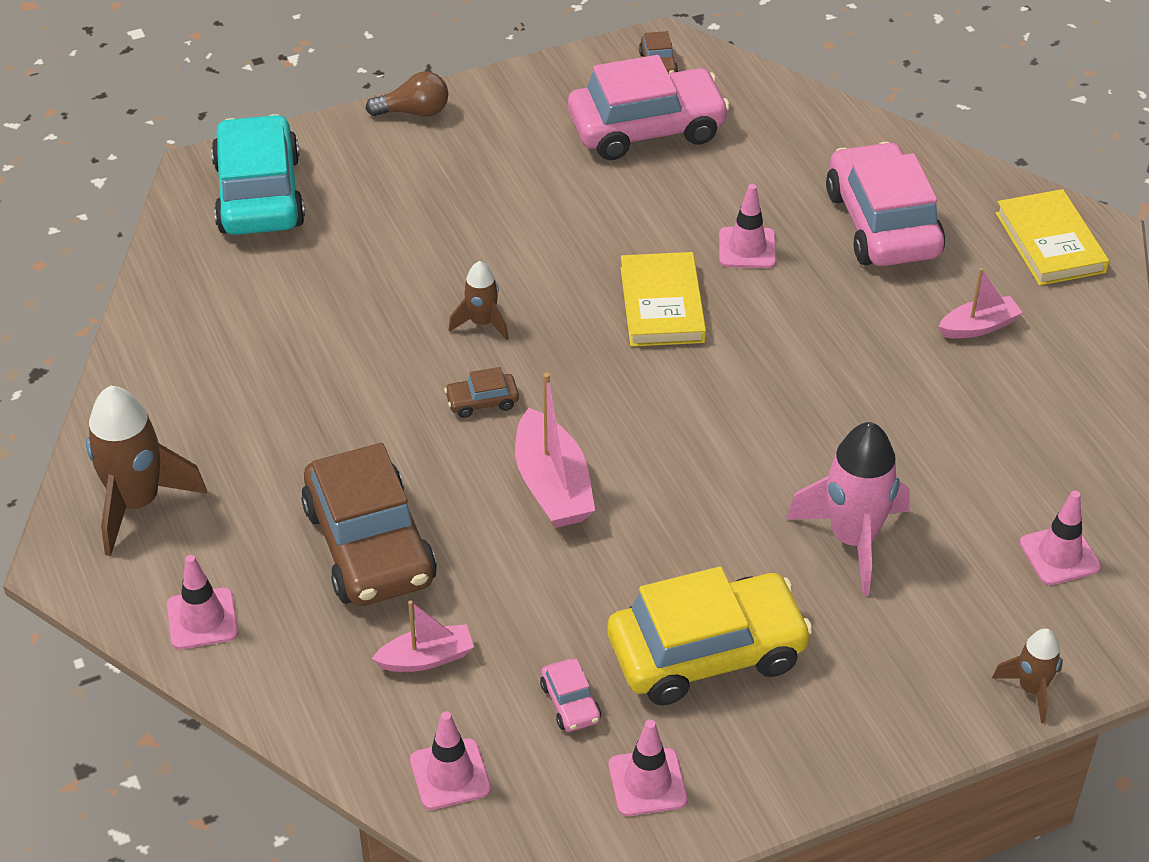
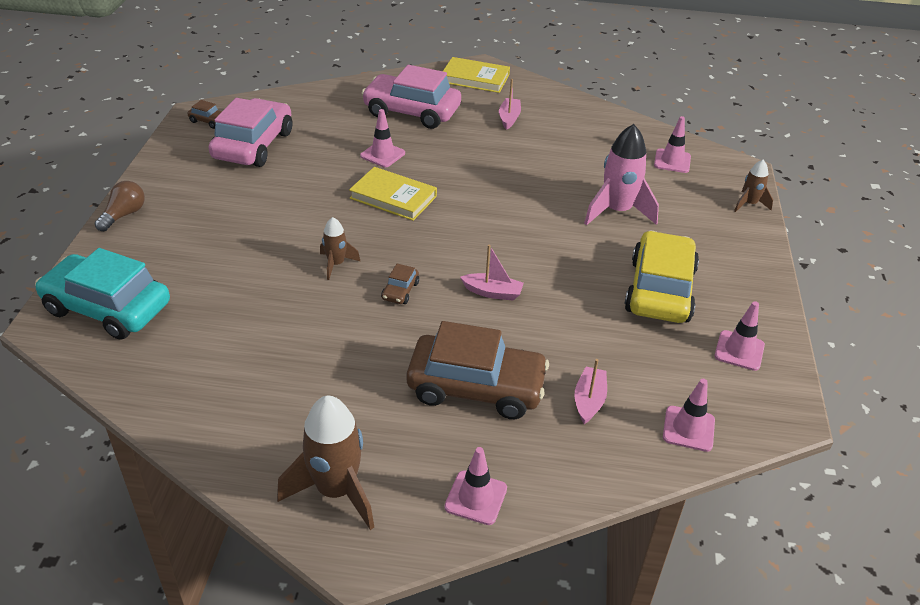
camera: 60 degrees left, 5 degrees down
pink boat [515,372,595,528] -> pink boat [460,245,524,301], size x0.62
pink car [540,659,601,732] -> none

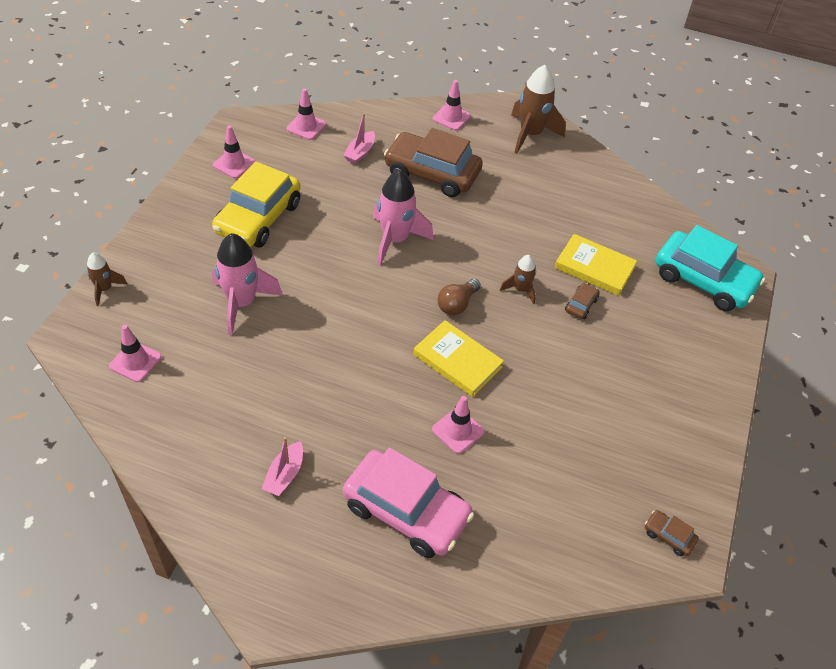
camera: 170 degrees left, 10 degrees up
brown light bulb [95,181,145,231] -> brown light bulb moved to [438,279,481,315]
pink car [209,98,292,167] -> none
brown car [381,264,419,304] -> brown car moved to [565,283,599,319]
yellow book [443,57,510,93] -> yellow book moved to [555,234,637,296]
pink boat [460,245,524,301] -> pink rocket [373,170,434,266]

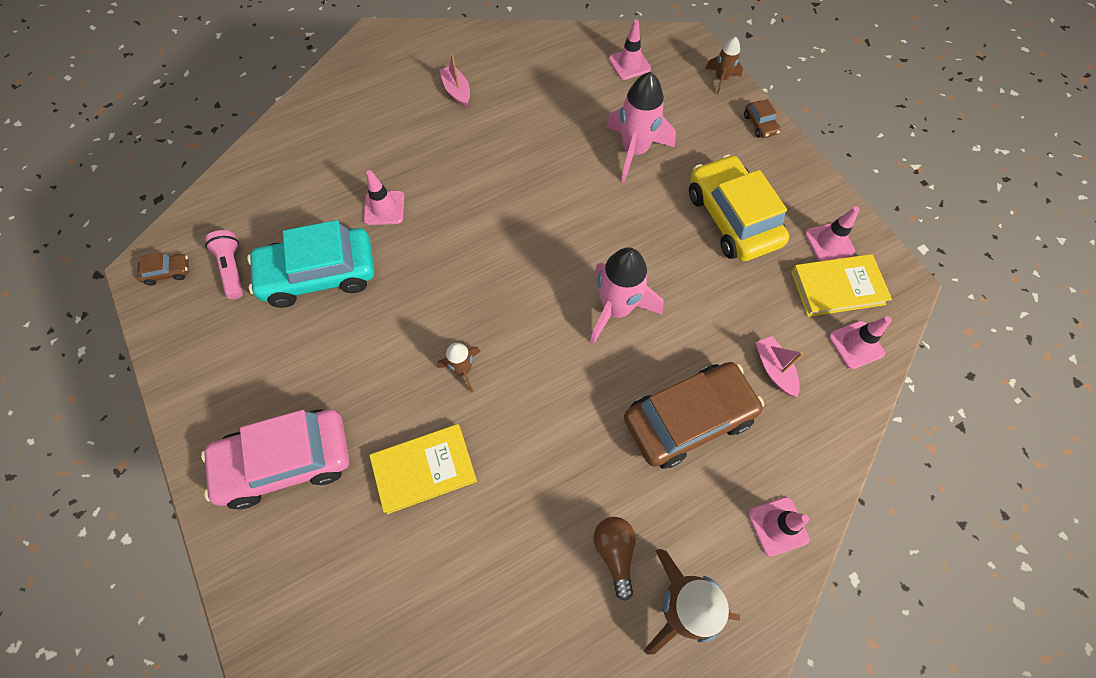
camera: 135 degrees right, 15 degrees up
pink car [343,448,474,558] -> pink car moved to [201,409,349,509]
yellow book [414,320,504,397] -> yellow book moved to [791,254,892,317]
brown light bulb [438,279,481,315] -> brown light bulb moved to [593,517,636,601]
brown car [565,283,599,319] -> brown car moved to [744,99,781,138]
turquoise car [656,225,765,311] -> turquoise car moved to [247,220,374,308]
none -> pink flashlight [205,230,243,299]

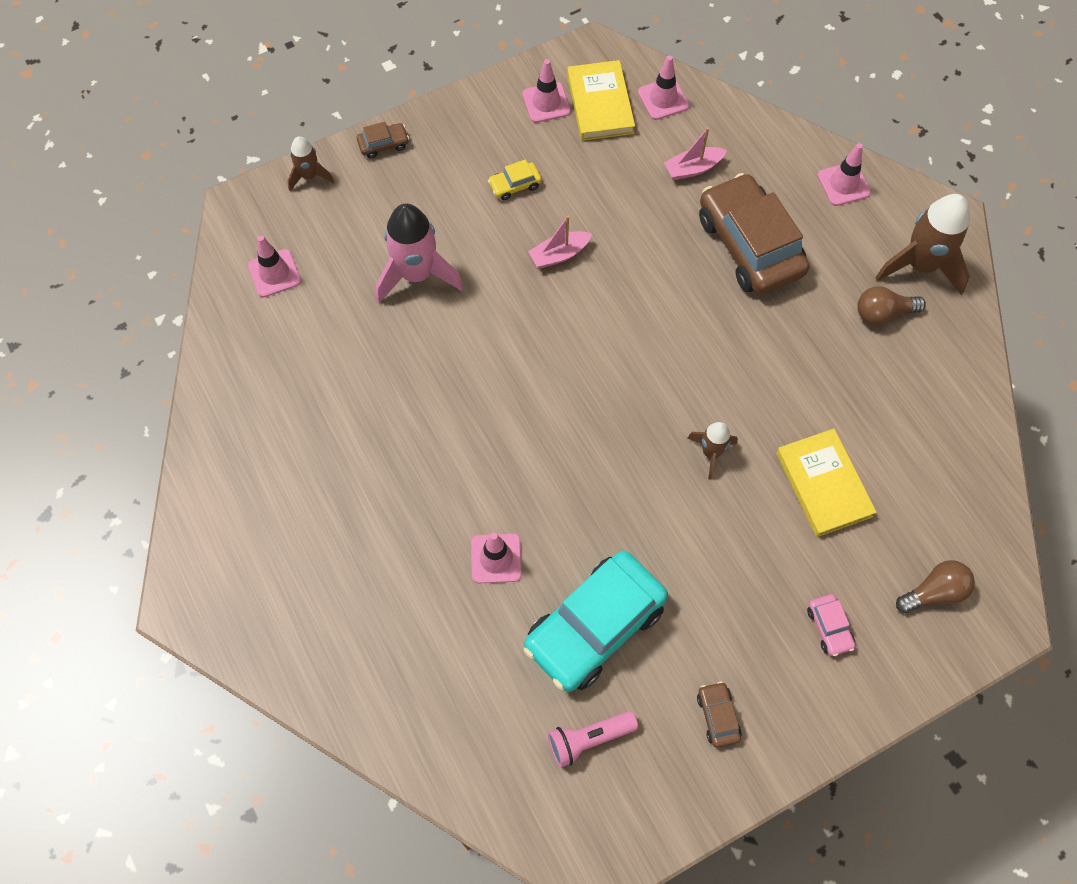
camera: 90 degrees left, 0 degrees up
brown car [137,253,189,285] -> brown car moved to [697,681,742,748]
pink car [201,409,349,509] -> pink car [807,594,855,656], size x0.41
turquoise car [247,220,374,308] -> turquoise car turned 60 degrees clockwise [524,551,668,692]
pink boat [439,54,470,107] -> pink boat moved to [528,215,592,268]
pink rocket [590,247,664,345] -> none
yellow car [689,154,789,261] -> yellow car [488,159,542,200], size x0.41
none -> brown light bulb [896,560,975,613]

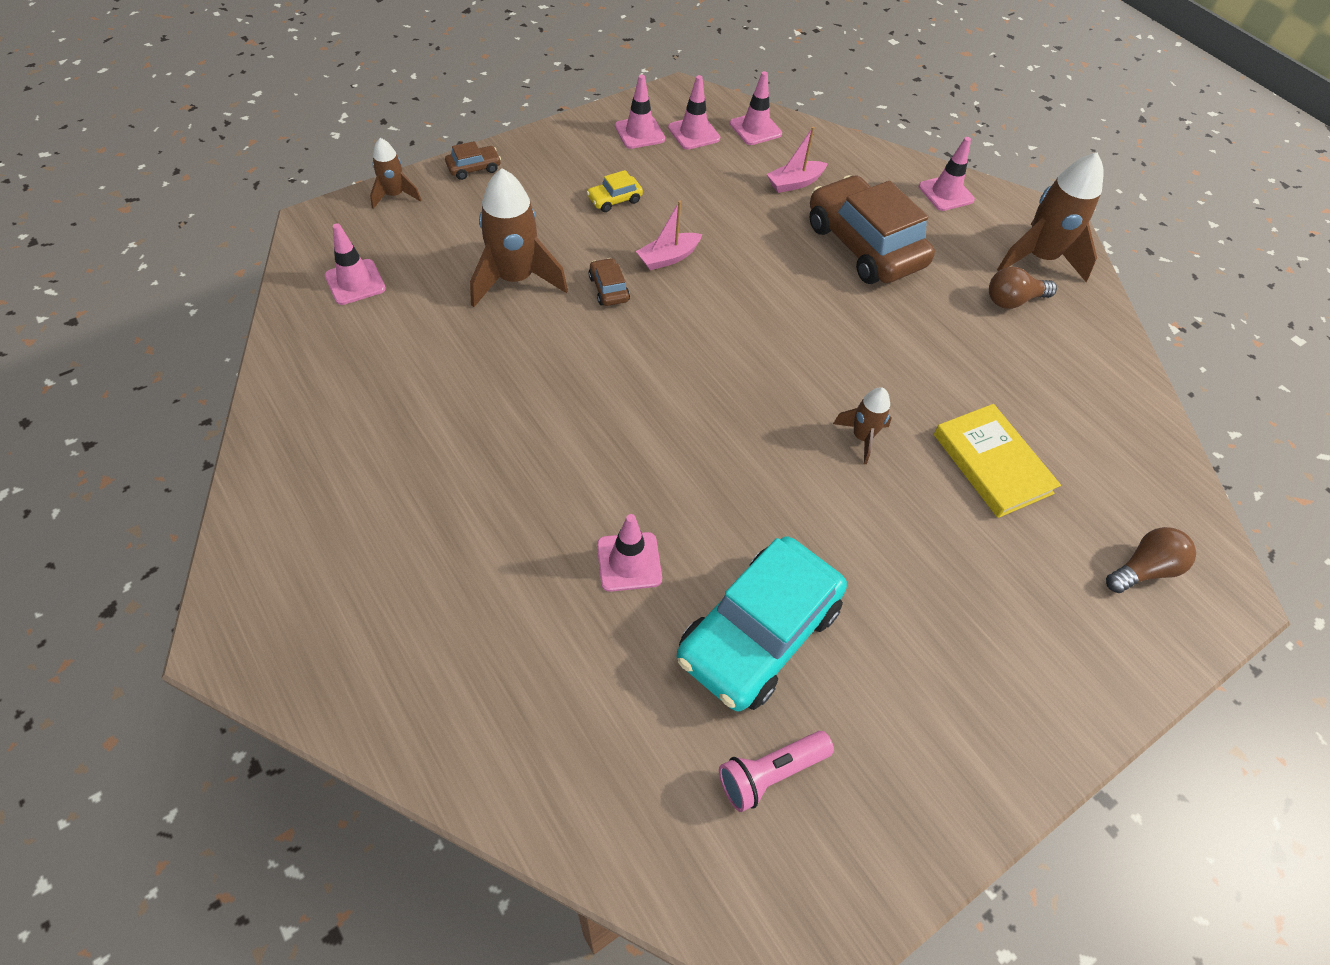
camera: 10 degrees left, 10 degrees down
pink rocket [376,204,464,304] -> brown rocket [470,168,568,307]
yellow book [567,60,635,141] -> pink traffic cone [668,75,720,150]
brown car [697,681,742,748] -> brown car moved to [589,258,630,306]
pink car [807,594,855,656] -> none

